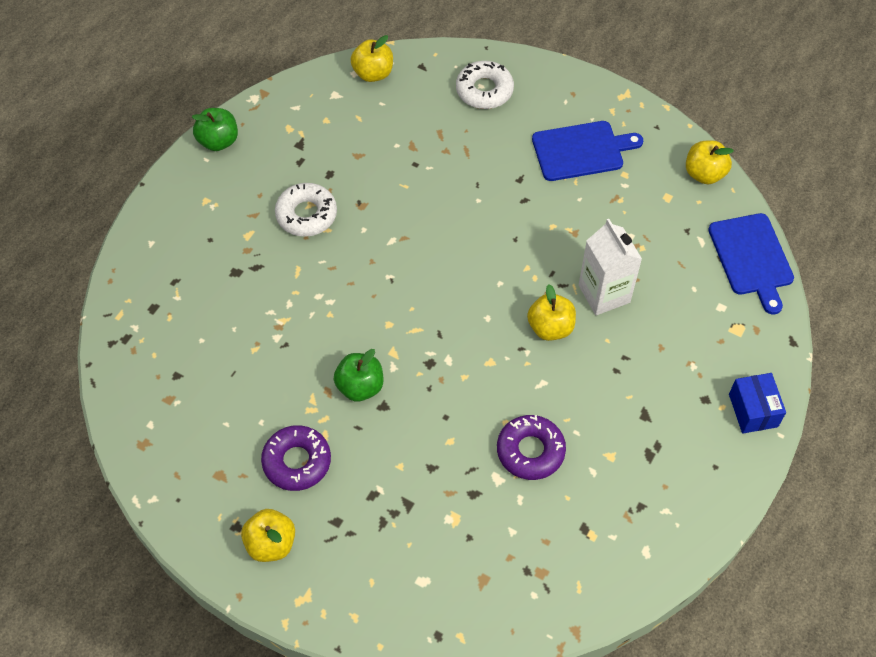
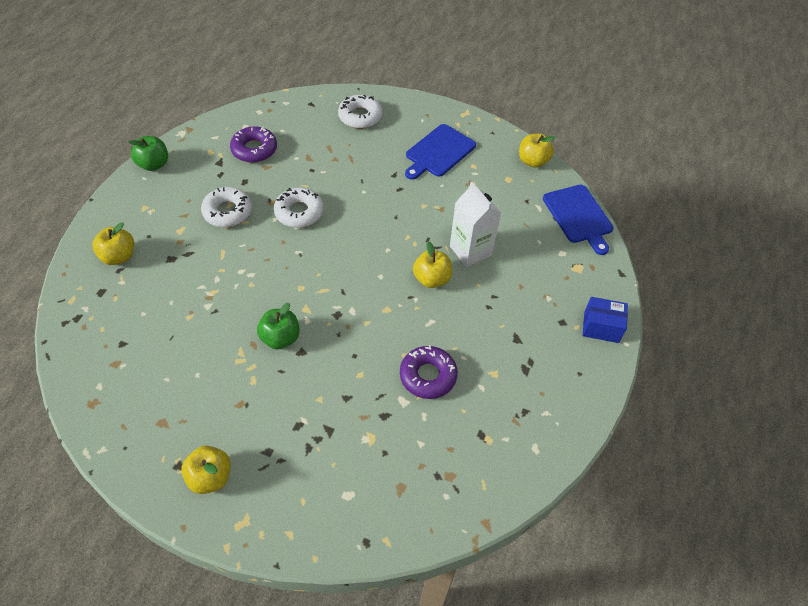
camera: 10 degrees left, 5 degrees down
purple donut [261,425,331,491] -> purple donut moved to [230,126,277,163]
yellow apple [350,35,393,82] -> yellow apple moved to [92,222,134,265]
blue cutting board [532,121,643,181] -> blue cutting board turned 150 degrees clockwise [405,124,476,180]
blue box [729,373,786,434] -> blue box turned 60 degrees counterclockwise [583,297,628,343]
none -> white donut [274,188,324,228]

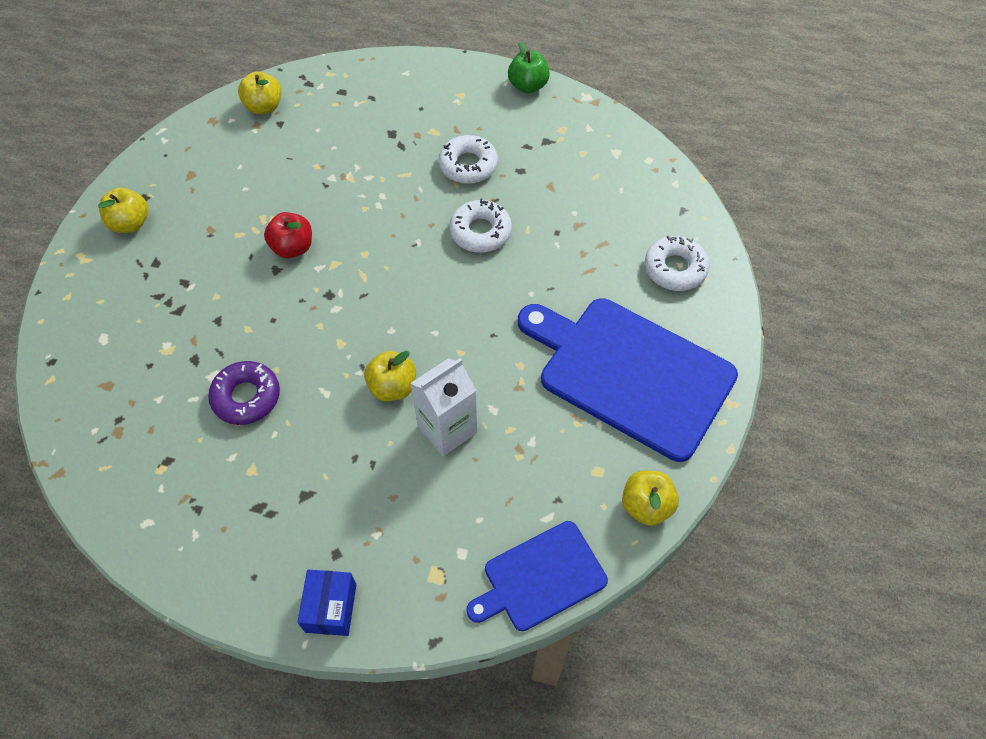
camera: 85 degrees right, 5 degrees up
yellow apple [92,222,134,265] -> yellow apple moved to [238,71,282,114]
purple donut [230,126,277,163] -> none
green apple [257,303,300,349] -> red apple [264,212,312,258]
blue cutting board [405,124,476,180] -> blue cutting board [518,298,738,462], size x1.79

